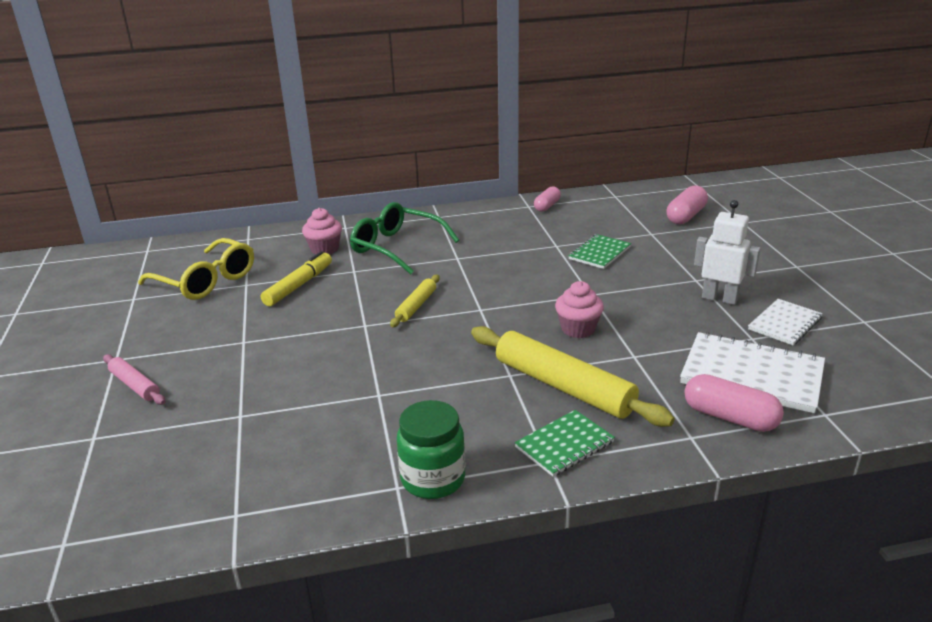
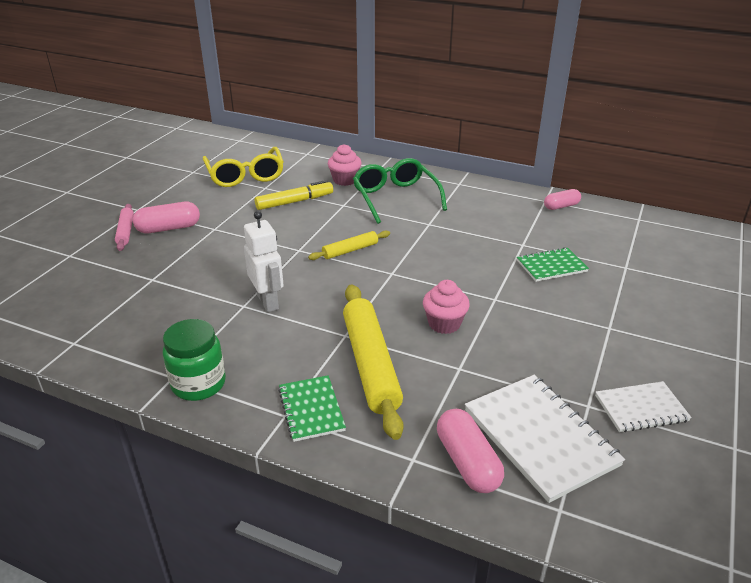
camera: 35 degrees right, 5 degrees up
green notebook [514,410,615,477] -> green notebook turned 75 degrees clockwise [278,375,346,442]
pink capsule [666,185,708,224] -> pink capsule moved to [133,202,200,233]
white robot [694,200,760,305] -> white robot moved to [244,211,284,312]

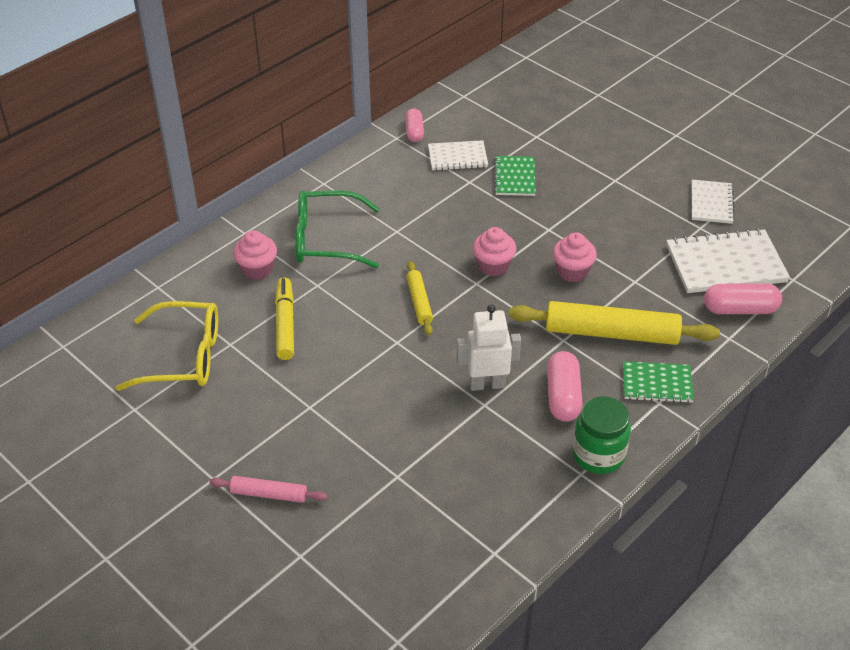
camera: 70 degrees left, 10 degrees up
pink capsule [133,202,200,233] -> pink capsule moved to [547,351,583,422]
none -> white notebook [428,140,488,171]
none -> pink cupcake [473,227,516,277]

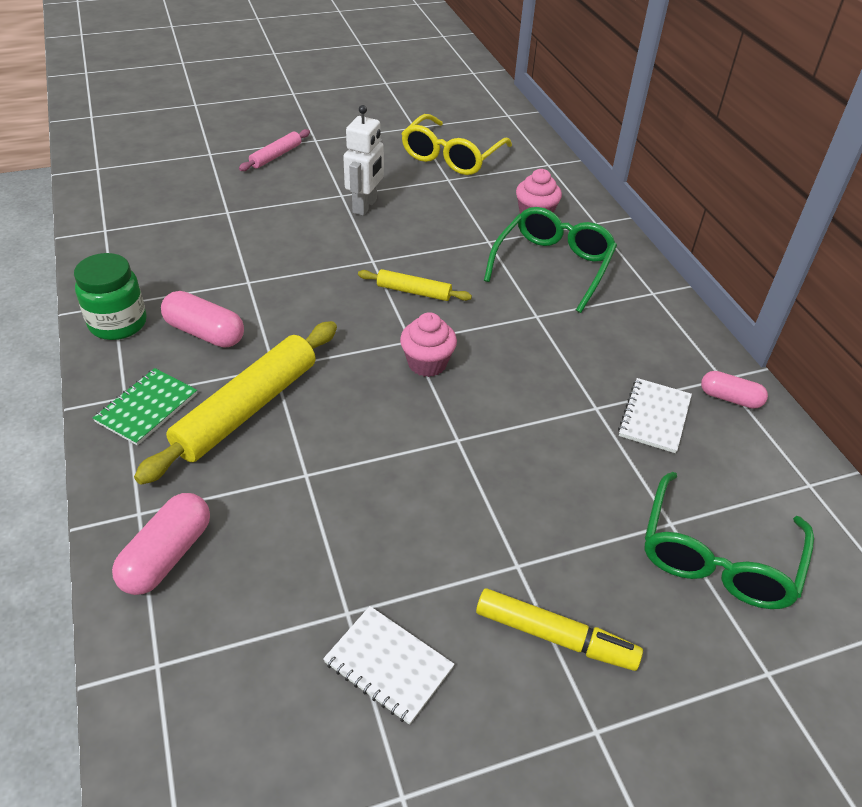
camera: 115 degrees right, 0 degrees up
yellow marker [275,277,294,360] -> yellow marker moved to [476,589,643,671]
white robot [456,305,521,391] -> white robot moved to [343,105,384,216]
green notebook [494,156,536,196] -> none
pink cupcake [553,232,597,282] -> none
white notebook [666,229,790,293] -> none
none -> green glasses [645,472,814,609]

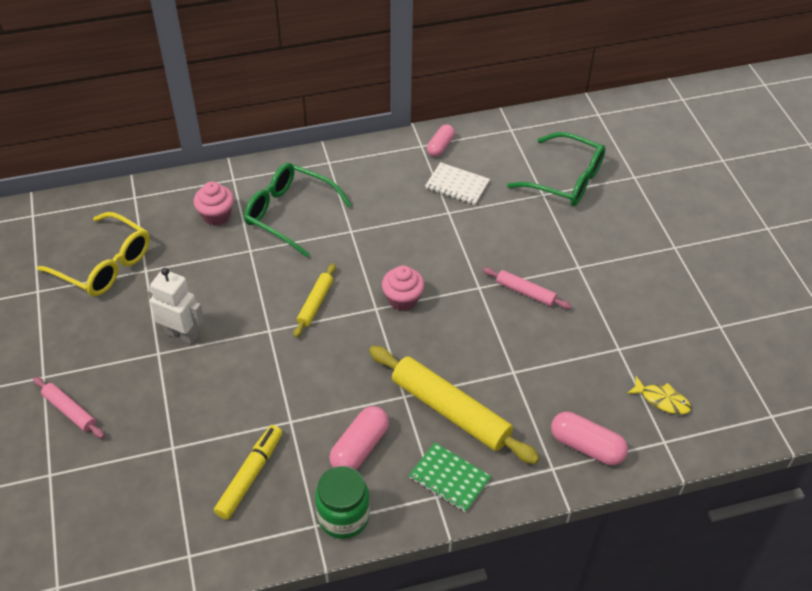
camera: 85 degrees left, 5 degrees up
white notebook [323,606,455,725] -> none
yellow marker [476,589,643,671] -> yellow marker moved to [214,425,282,520]
none -> pink rolling pin [483,267,571,309]
none -> yellow fish [627,376,691,414]

